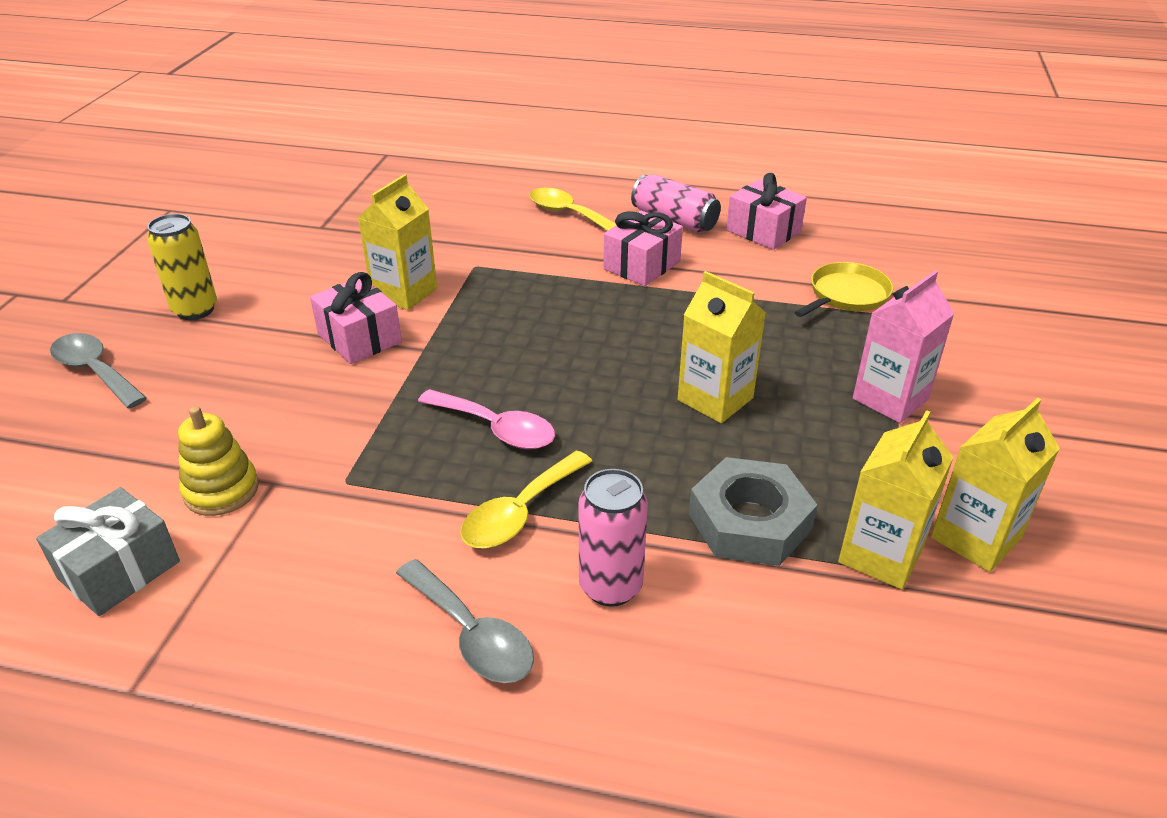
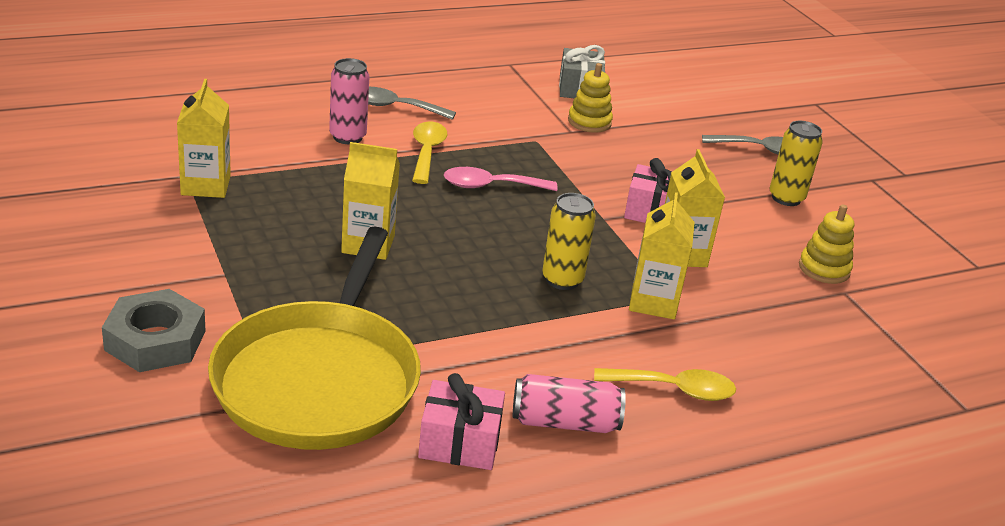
camera: 140 degrees right, 5 degrees down
pink gift [603,211,683,286] -> none
grey nut [689,457,818,566] -> grey nut moved to [102,289,205,372]
yellow pan [795,262,893,317] -> yellow pan [208,227,421,450], size x2.30
pink carton [853,271,955,423] -> none
yellow carton [931,398,1060,572] -> yellow carton moved to [629,192,695,319]
none -> yellow can [542,193,596,290]
none -> yellow stacking toy [799,204,854,284]

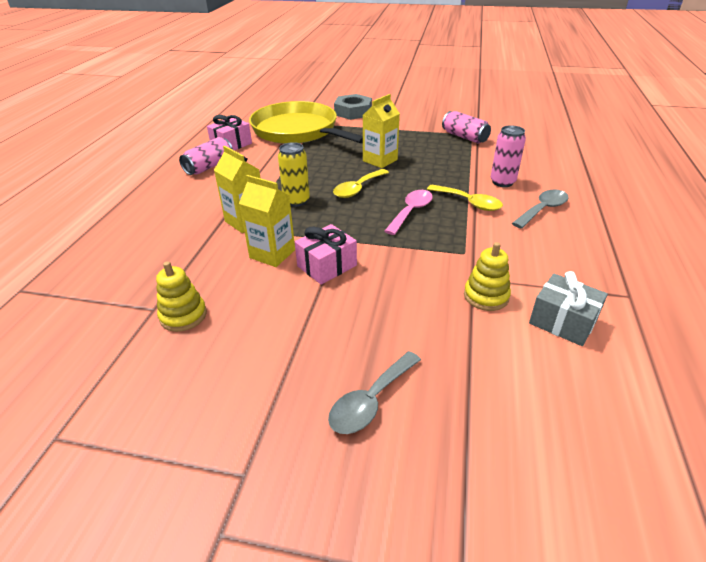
camera: 130 degrees right, 5 degrees up
yellow carton [177,79,231,198] -> pink can [442,111,491,143]
yellow spoon [594,368,736,401] -> yellow spoon moved to [333,169,389,198]
yellow can [770,121,823,206] -> none

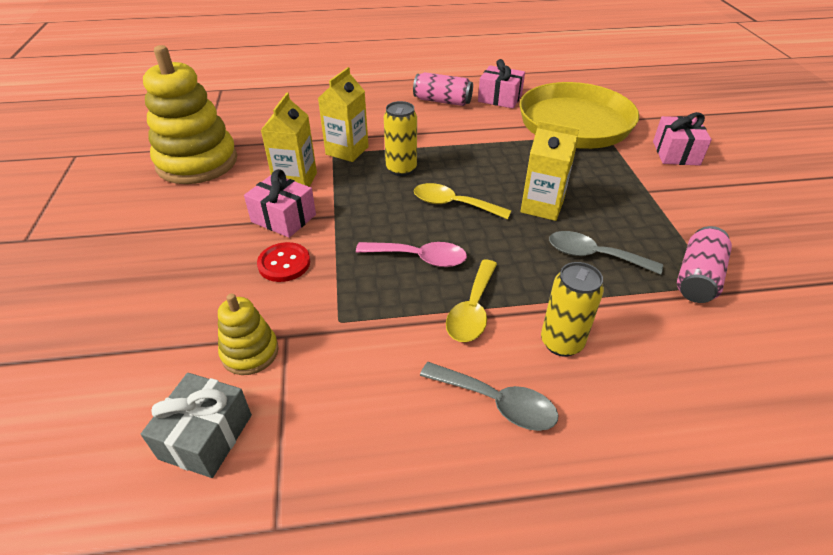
camera: 70 degrees right, 5 degrees up
yellow stacking toy [156,261,207,332] -> yellow stacking toy [143,45,237,184], size x2.03
grey spoon [328,351,421,434] -> grey spoon moved to [549,231,663,275]
grey nut [334,94,372,120] -> pink gift [653,112,712,166]
pink can [491,125,526,187] -> yellow can [541,262,604,357]
none -> red button [257,242,310,282]

